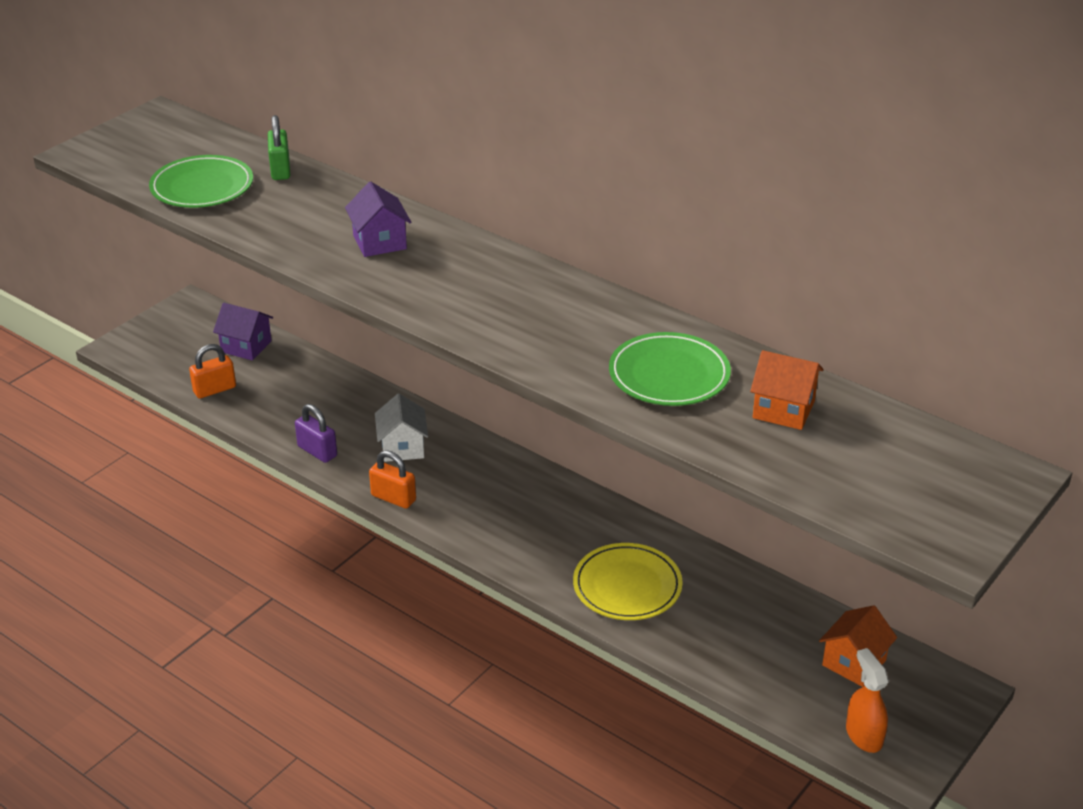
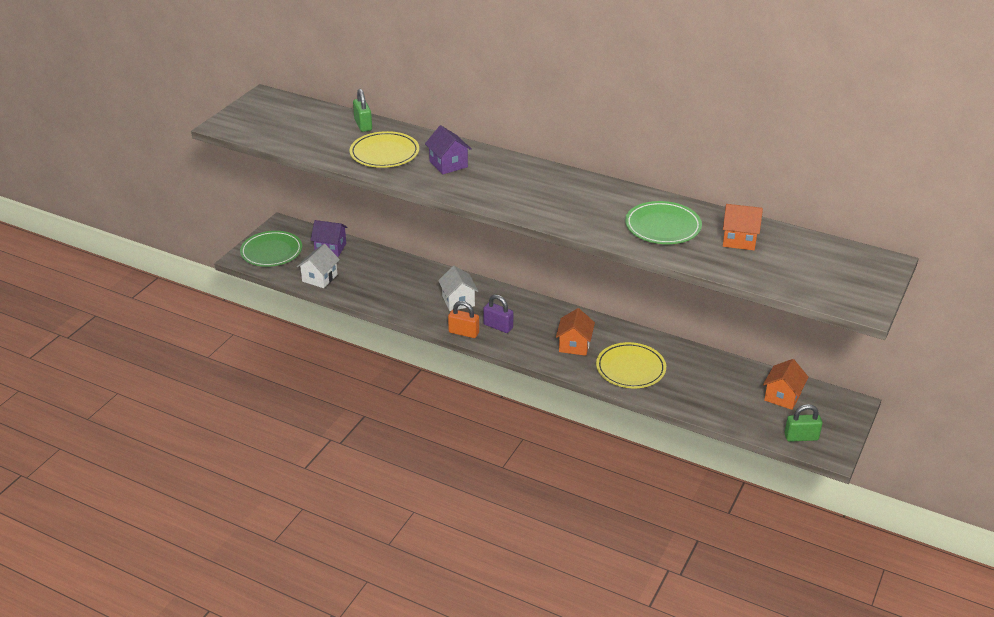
camera: 10 degrees left, 0 degrees up
green plate [149,155,253,208] -> green plate moved to [240,231,302,267]
orange padlock [189,344,236,399] -> white house [297,244,340,288]
purple padlock [295,404,337,463] -> purple padlock moved to [483,294,513,333]
orange spray bottle [846,648,889,753] -> green padlock [785,404,823,442]
none -> yellow plate [350,131,419,168]
none -> orange house [556,308,595,356]

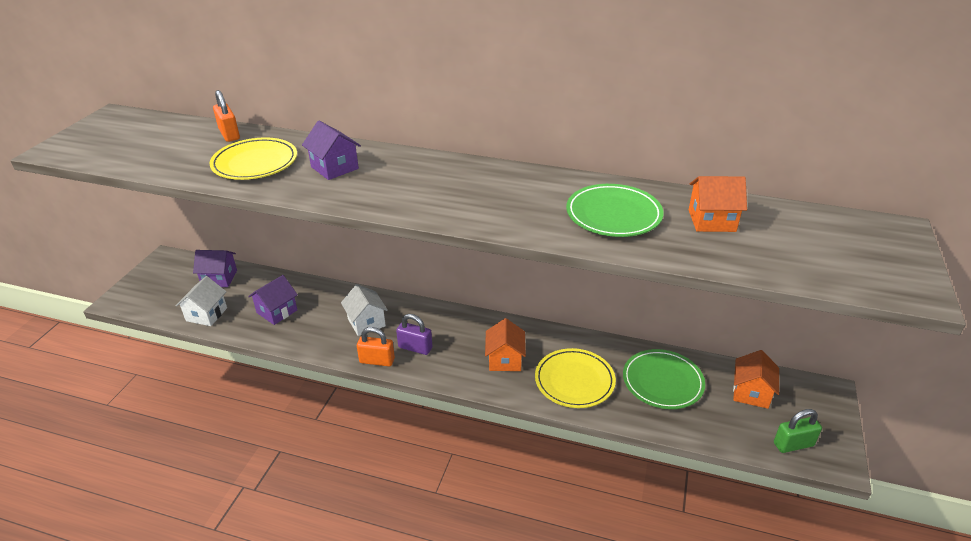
camera: 10 degrees left, 0 degrees up
green plate [240,231,302,267] -> green plate moved to [623,349,705,409]
green padlock [353,89,372,132] -> orange padlock [213,90,240,142]
none -> purple house [248,275,298,325]

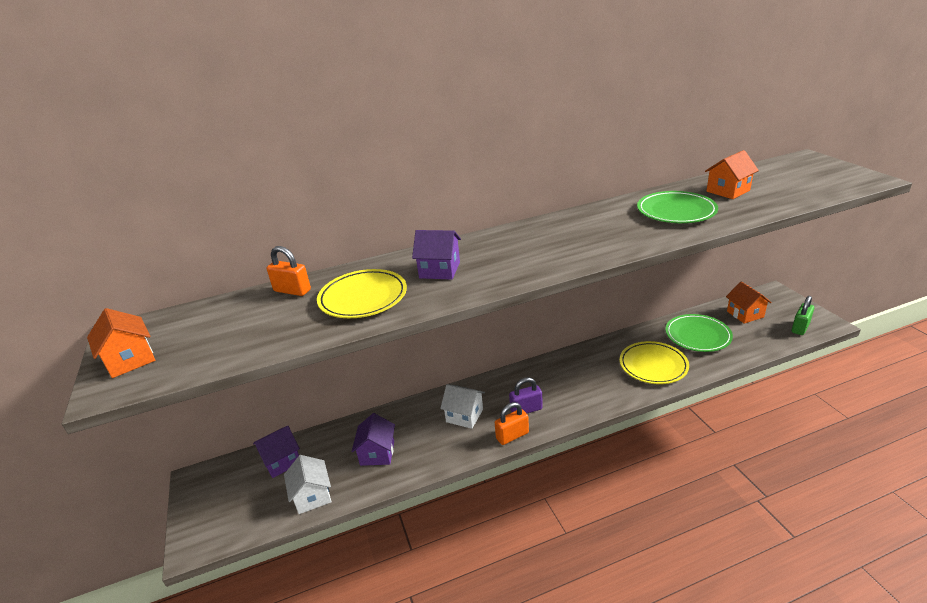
camera: 35 degrees left, 5 degrees down
orange house [485,318,526,371] -> orange house moved to [87,308,155,378]

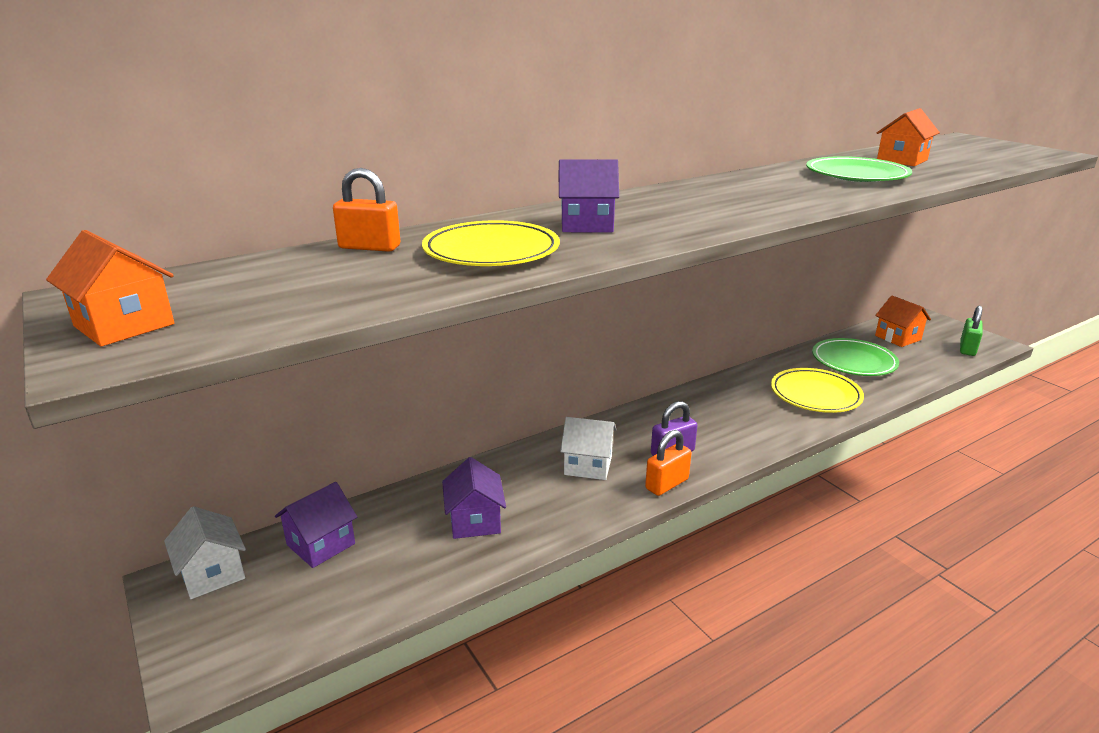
camera: 15 degrees left, 5 degrees down
white house [284,455,331,514] -> white house moved to [164,506,246,599]

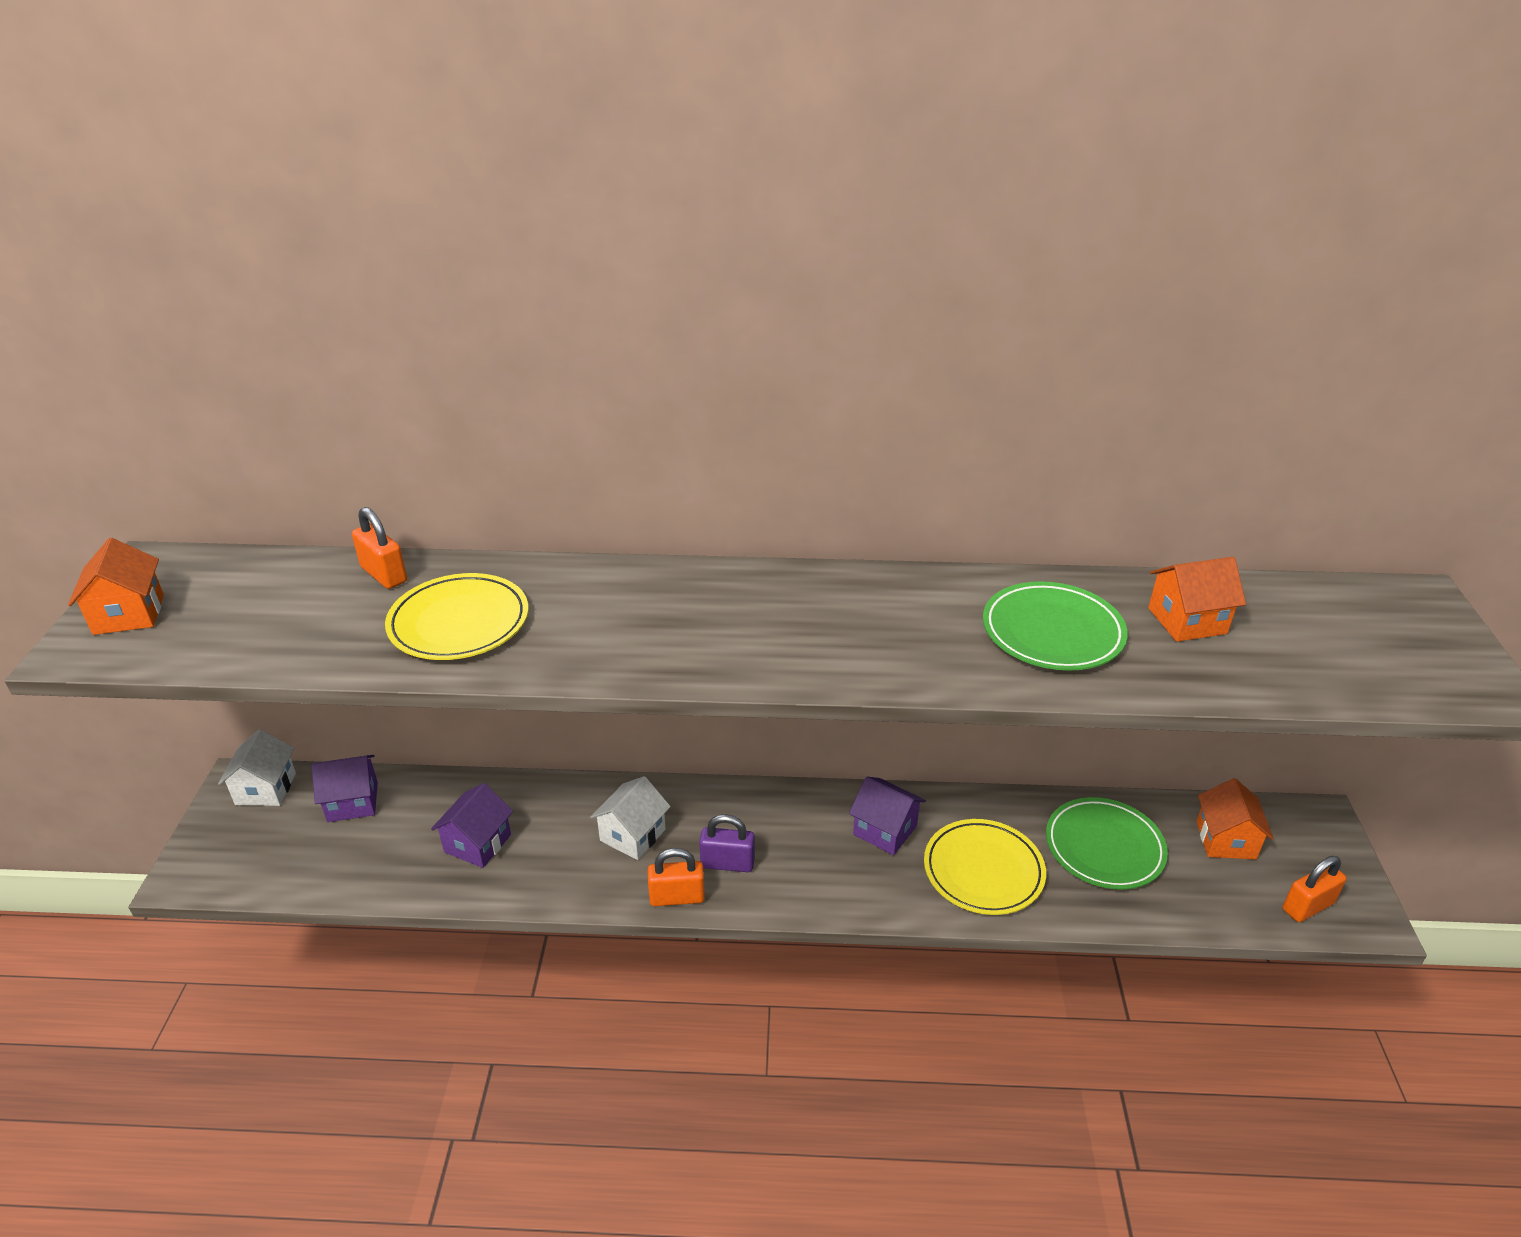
camera: 35 degrees right, 10 degrees up
purple house [558,159,619,232] -> purple house moved to [849,777,926,855]
white house [560,417,617,480] -> white house turned 75 degrees clockwise [590,776,671,860]
green padlock [960,306,983,356] -> orange padlock [1283,856,1347,922]

